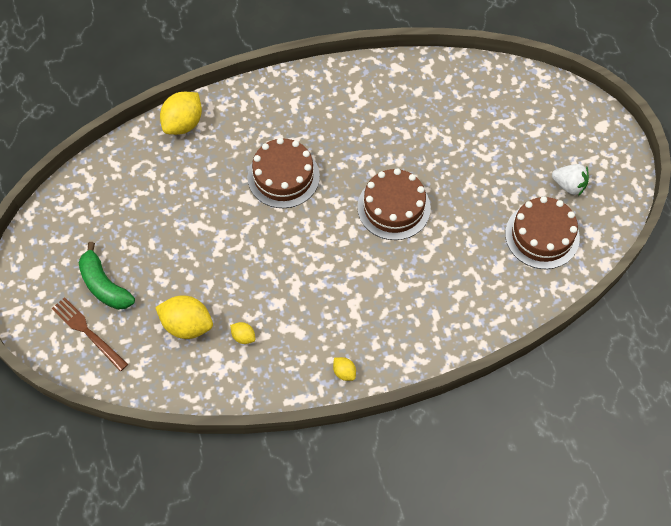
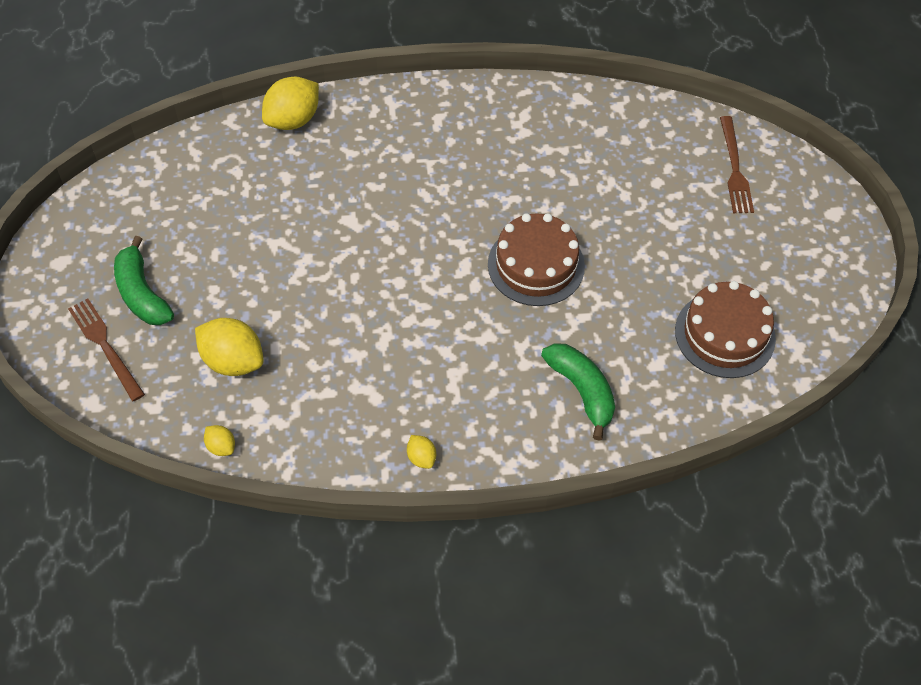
camera: 10 degrees right, 5 degrees down
yellow lemon [230,322,255,344] -> yellow lemon moved to [204,425,235,456]
brown cake [247,138,320,208] -> none
white strawberry [552,164,589,196] -> none
none -> green banana [541,343,615,441]
none -> brown fork [720,116,754,213]

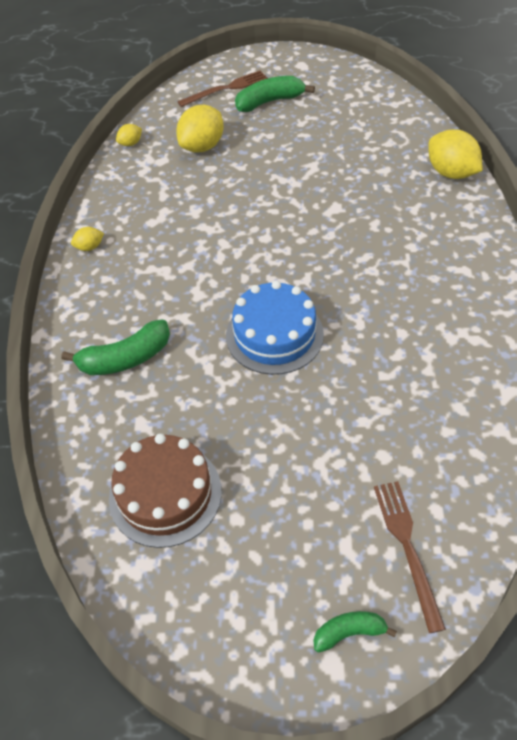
camera: 100 degrees right, 5 degrees down
brown cake [488,213,585,306] -> blue cake [226,281,324,375]
brown fork [720,116,754,213] -> brown fork turned 75 degrees clockwise [374,481,446,633]
none -> green banana [313,611,397,653]

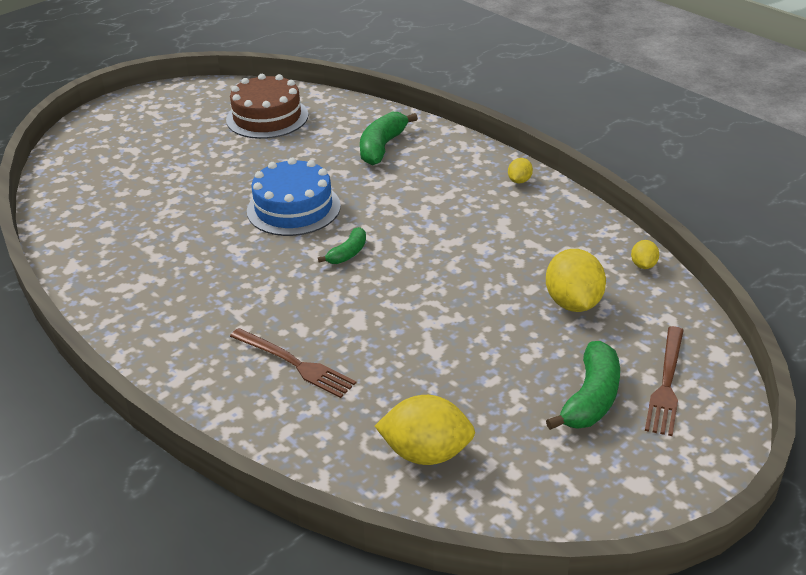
camera: 135 degrees right, 15 degrees down
green banana [313,611,397,653] -> green banana moved to [318,227,366,264]
brown fork [374,481,446,633] -> brown fork moved to [230,328,356,398]
yellow lemon [428,129,482,179] -> yellow lemon moved to [375,395,475,465]

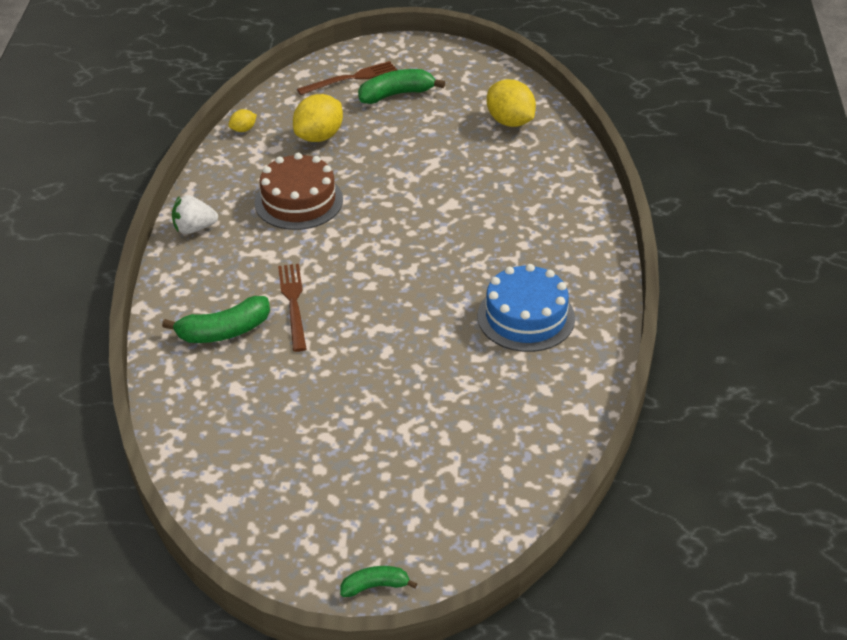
camera: 135 degrees left, 5 degrees up
brown cake [226,74,308,139] -> brown cake moved to [254,153,343,230]
brown fork [230,328,356,398] -> brown fork moved to [278,264,306,352]
blue cake [247,158,341,236] -> blue cake moved to [478,264,575,352]
green banana [318,227,366,264] -> green banana moved to [340,566,417,597]
yellow lemon [508,158,533,184] -> white strawberry [172,195,218,234]

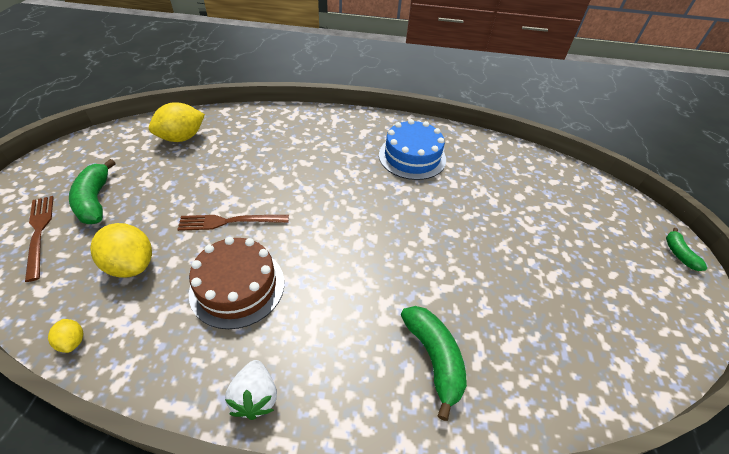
camera: 90 degrees left, 5 degrees up
brown fork [278,264,306,352] -> brown fork moved to [177,215,289,231]

